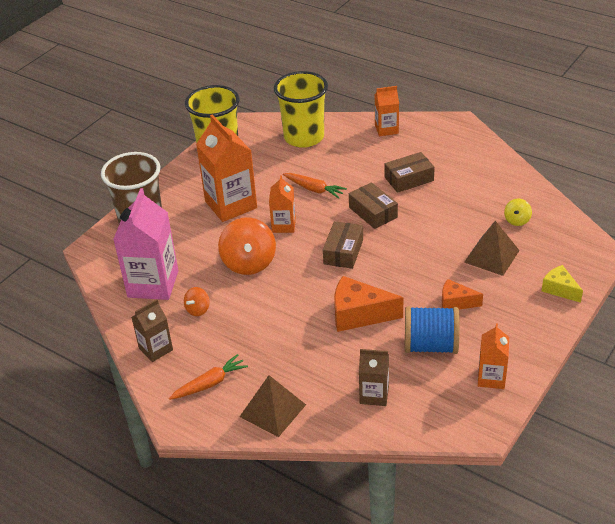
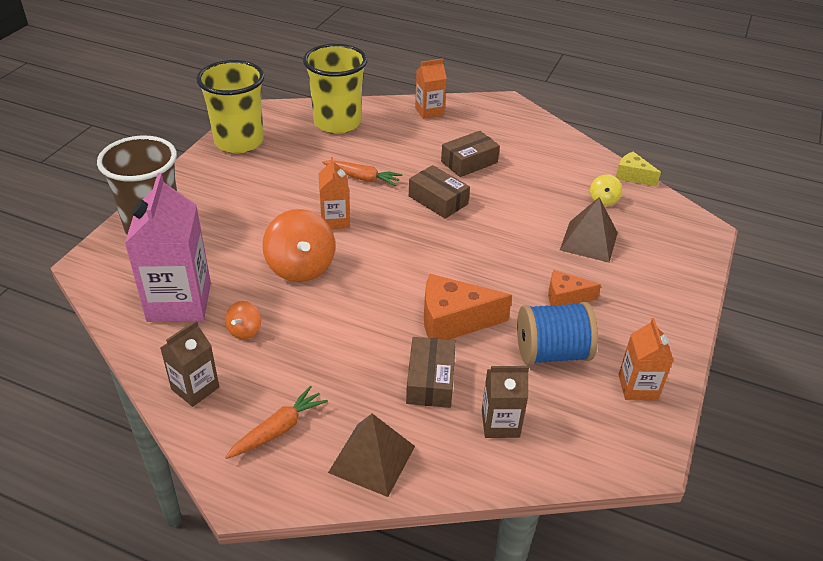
camera: 15 degrees left, 0 degrees up
orange carton [196,114,257,222] -> none
brown box [323,221,363,269] -> brown box moved to [406,337,456,408]
yellow cheese [542,265,583,303] -> yellow cheese moved to [616,152,661,187]

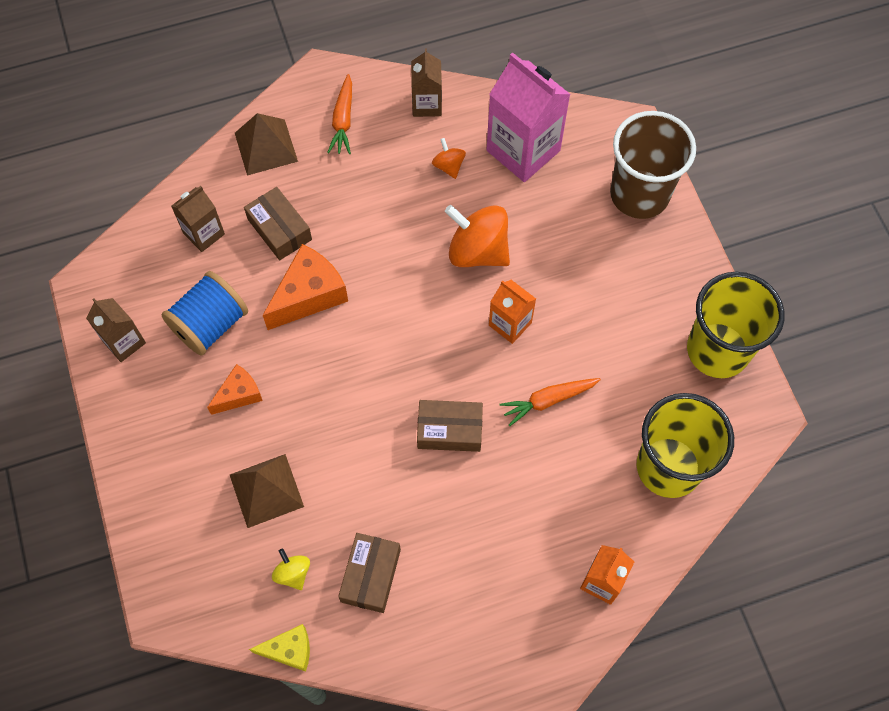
camera: 140 degrees right, 25 degrees up
brown box [441,131,500,177] -> brown box moved to [338,533,401,613]
orange carton [619,318,673,400] -> brown carton [86,298,146,362]

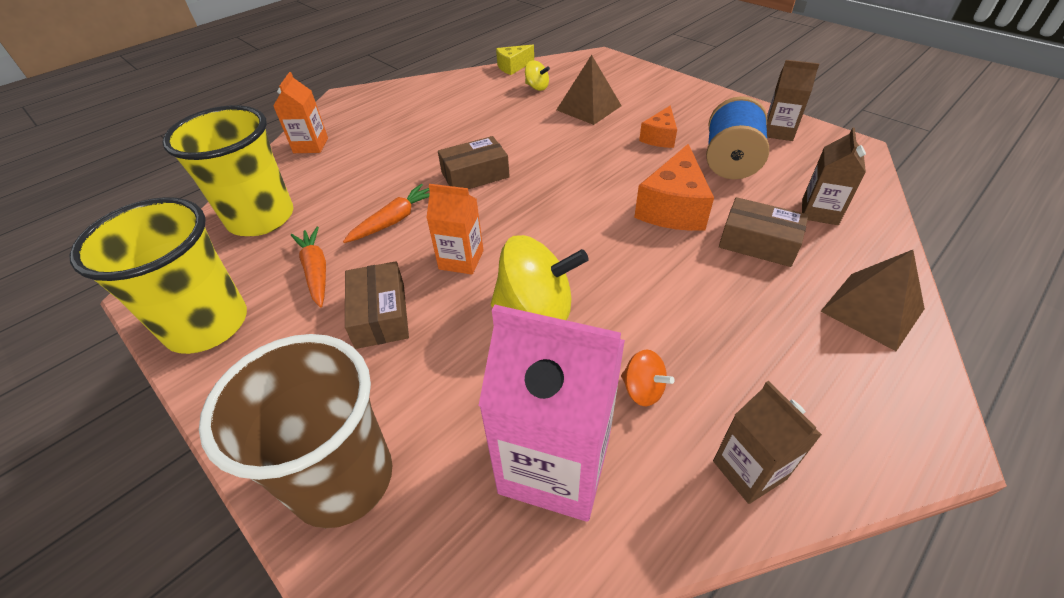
camera: 155 degrees right, 20 degrees down
orange carrot [327,74,352,154] -> orange carrot moved to [291,227,326,307]
brown box [338,533,401,613] -> brown box moved to [345,261,409,349]
orange spinning top [445,205,510,267] -> yellow spinning top [491,235,589,320]

